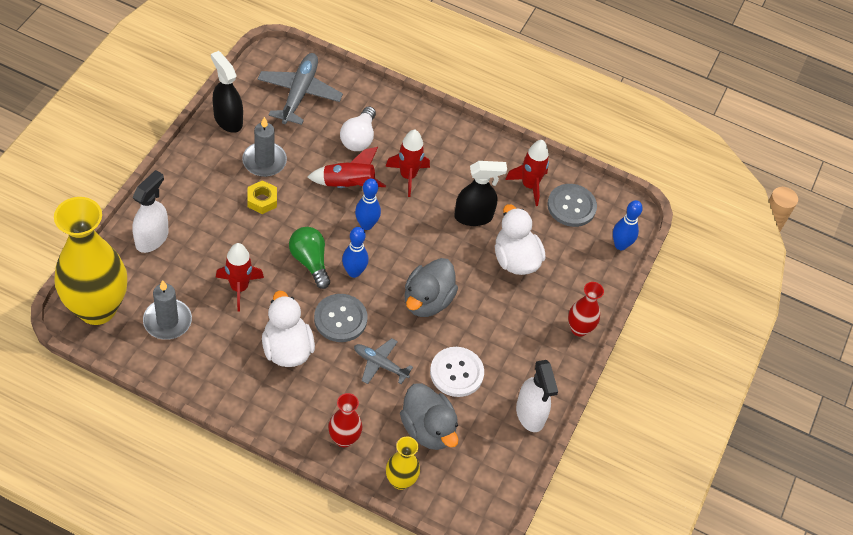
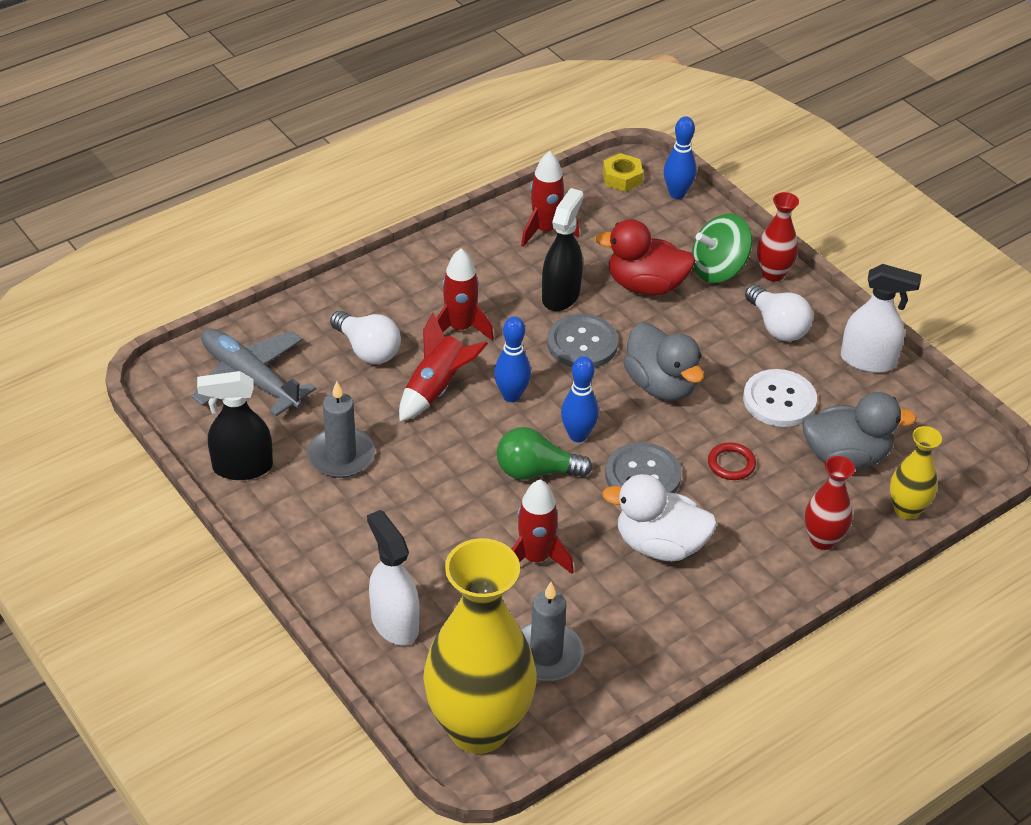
camera: 55 degrees left, 10 degrees down
yellow nut [247,180,277,214] -> yellow nut moved to [603,153,643,191]
grey plane [354,338,413,384] -> red ring [708,442,756,480]
white duck [495,204,545,275] -> red duck [595,219,696,295]
grey button [547,184,597,227] -> grey button moved to [547,314,618,368]
none -> green spinning top [692,214,752,283]
none -> white light bulb [745,284,813,341]

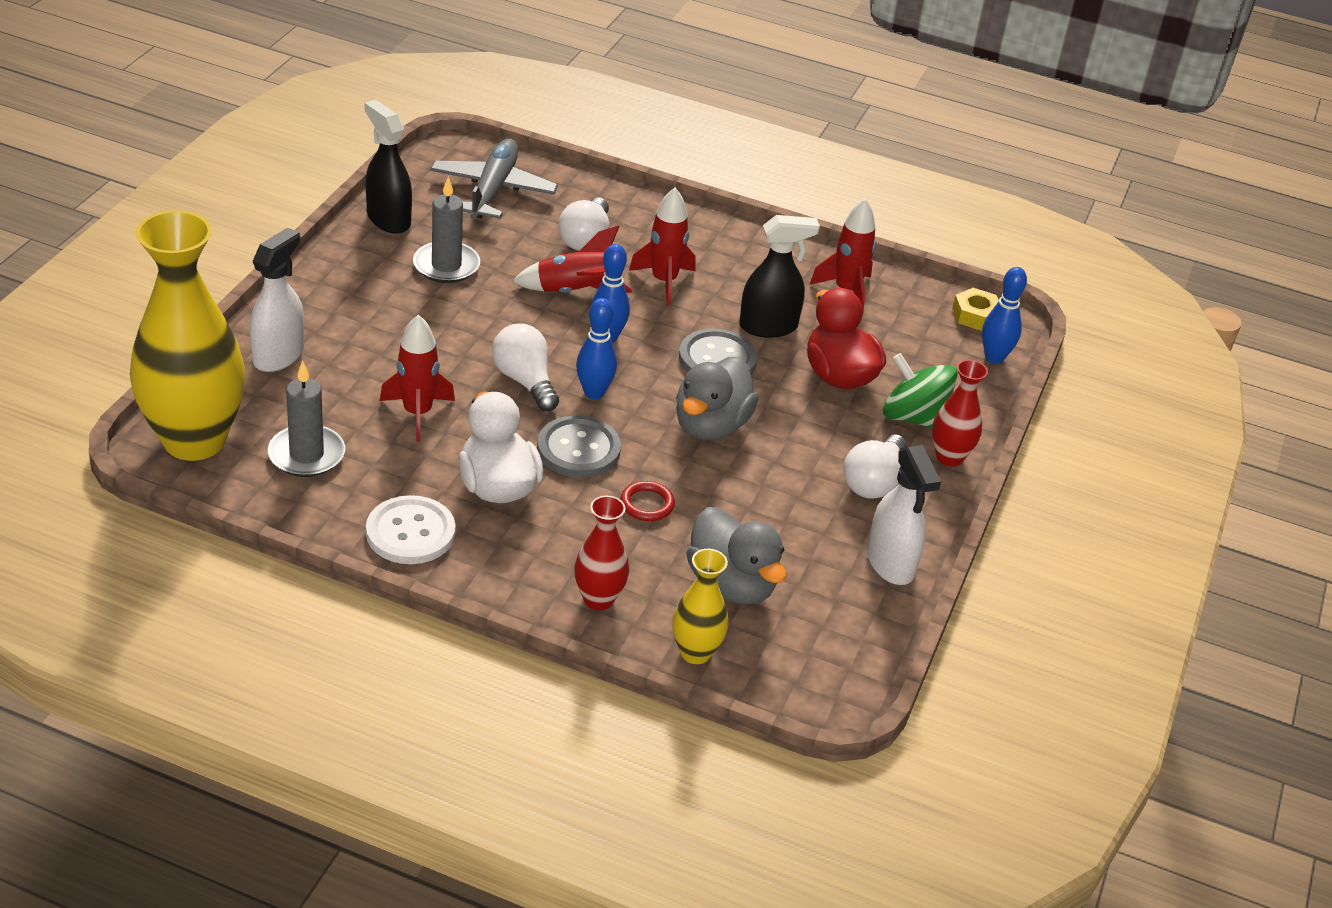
camera: 55 degrees right, 5 degrees down
green light bulb [497,427,593,480] -> white light bulb [492,323,559,411]
white button [743,369,817,427] -> white button moved to [366,495,456,564]

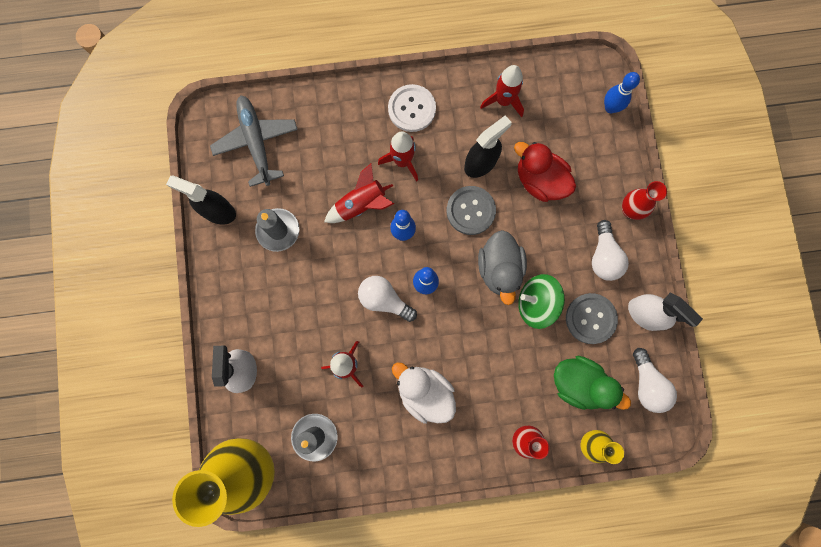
camera: 25 degrees left, 40 degrees up
white button [366,495,456,564] -> white button moved to [388,84,436,132]
grey button [537,415,621,478] -> grey button moved to [566,293,618,344]
white light bulb [559,197,609,251] -> white light bulb moved to [633,348,677,413]
red ring [620,481,675,521] -> none
grey duck [686,507,787,605] -> green duck [554,356,631,410]
green spinning top [883,353,958,428] -> green spinning top moved to [518,274,565,329]
yellow nut [952,288,999,331] -> none

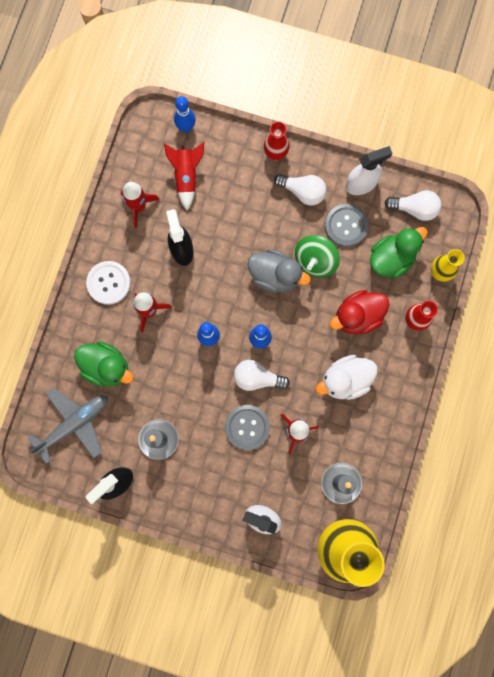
camera: 65 degrees left, 0 degrees up
grey plane [210,95,298,187] -> grey plane turned 135 degrees clockwise [27,388,108,464]
red rocket [324,164,394,223] -> red rocket moved to [164,142,204,210]
white light bulb [358,276,417,322] -> white light bulb turned 45 degrees clockwise [234,360,290,391]
grey button [447,186,496,235] -> grey button moved to [225,405,270,450]
red duck [514,142,576,202] -> red duck moved to [330,290,389,334]
none -> green duck [74,341,134,387]

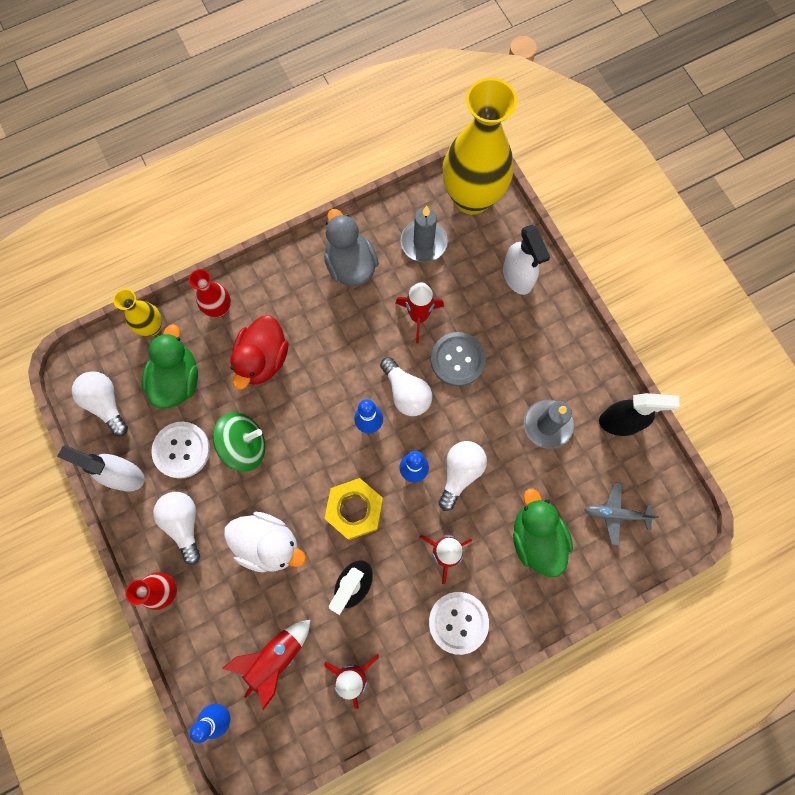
camera: 135 degrees left, 5 degrees down
grey plane [27,388,108,464] -> grey plane [584,482,659,545], size x0.59
grey duck [248,249,311,293] -> grey duck moved to [324,209,379,286]
white duck [316,355,378,400] -> white duck moved to [224,512,306,573]
grey button [325,204,368,247] -> white button [152,422,210,479]
red duck [330,290,389,334] -> red duck turned 90 degrees clockwise [230,315,289,390]
green duck [370,227,428,279] -> green duck turned 90 degrees clockwise [141,324,198,408]
none -> yellow nut [324,478,383,540]
none -> white light bulb [438,441,487,511]

